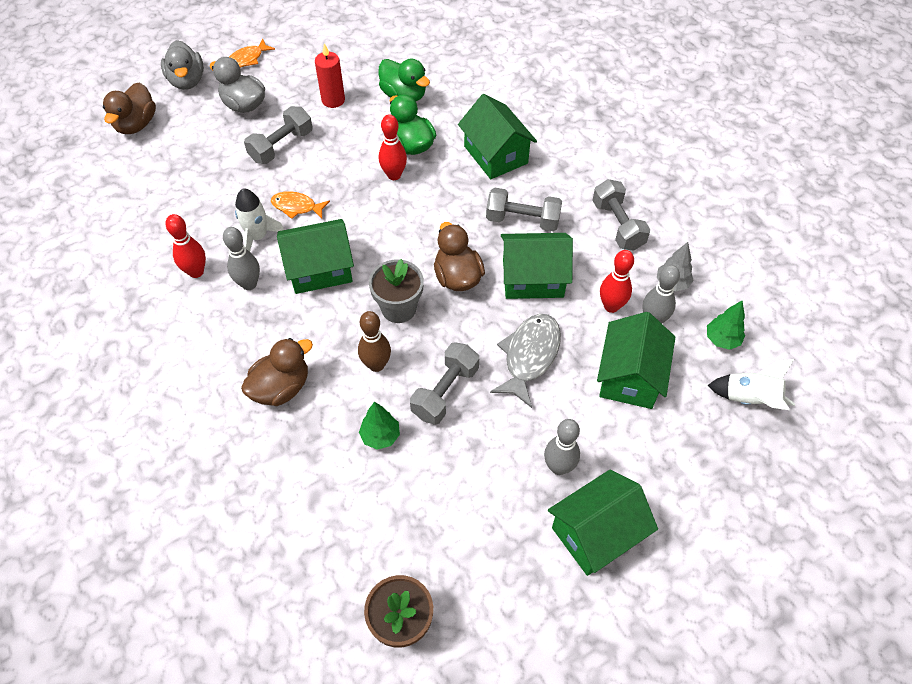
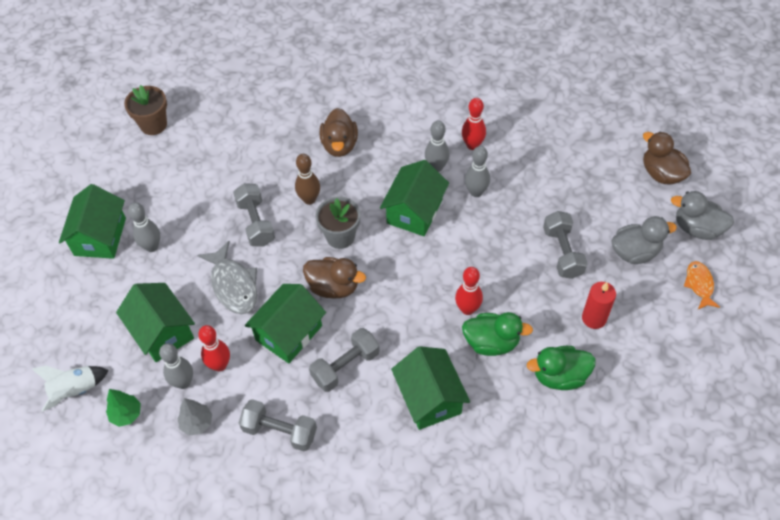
camera: 130 degrees right, 0 degrees up
white rocket [235,188,284,252] -> grey bowling pin [465,146,490,197]
orange fish [271,191,330,219] -> none
green tree [359,402,400,450] -> none
green house [458,94,537,179] -> green house turned 60 degrees clockwise [391,346,470,430]

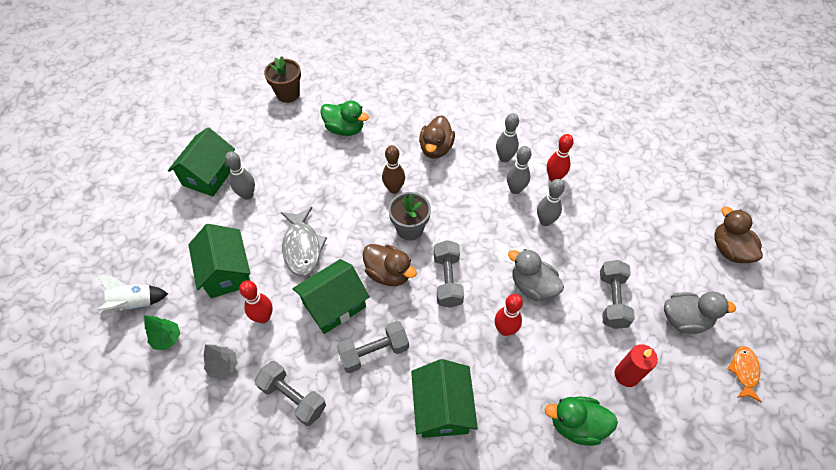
camera: 15 degrees right, 0 degrees up
grey bowling pin [159,343,193,389] -> grey bowling pin moved to [496,113,519,162]
grey dumbbell [233,183,275,247] -> grey dumbbell moved to [434,240,464,308]
green house [380,160,449,236] -> none
green duck [462,312,533,356] -> green duck moved to [320,101,369,136]
grey duck [671,191,734,240] -> grey duck moved to [508,249,564,301]

